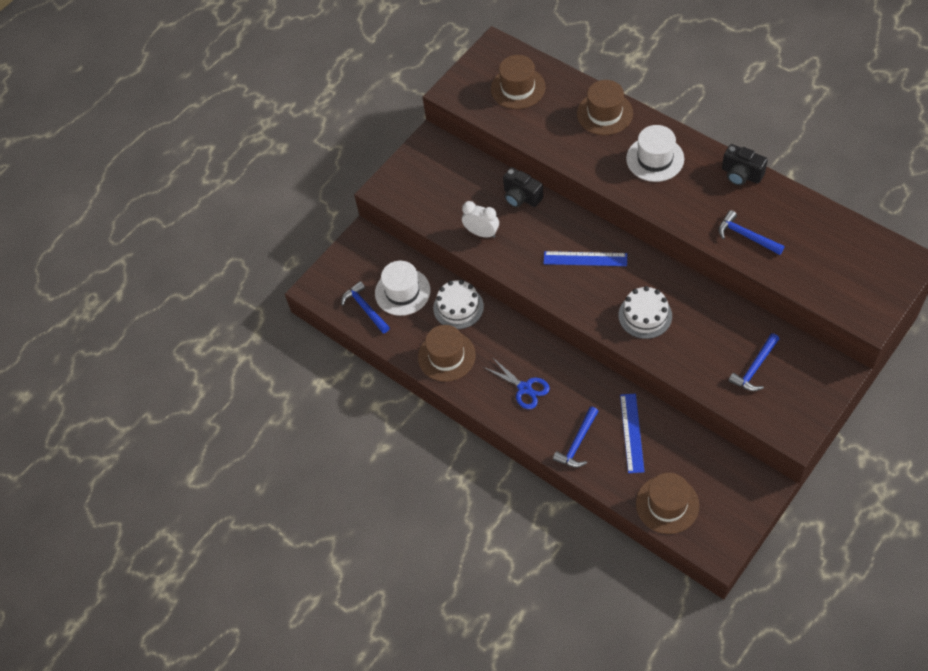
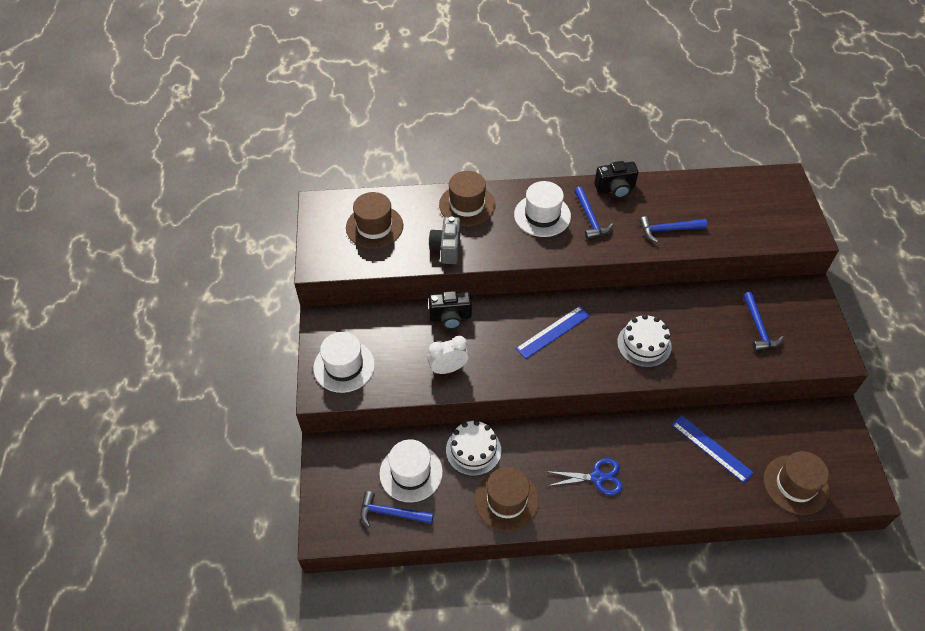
camera: 50 degrees left, 5 degrees down
blue hammer [553,406,599,468] -> blue hammer moved to [574,186,614,239]
none -> white hat [313,332,375,393]
none -> grey camera [429,216,460,264]

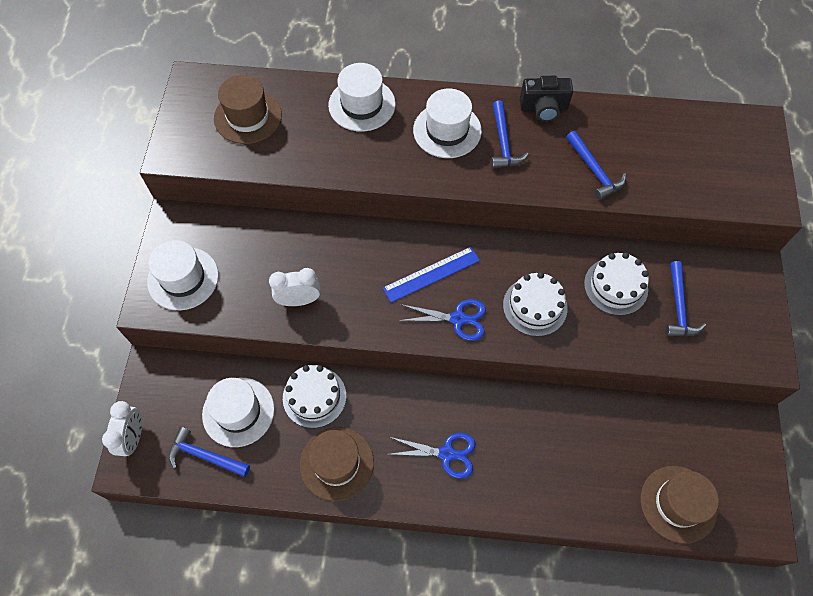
camera: 10 degrees right, 10 degrees up
grey camera [429,216,460,264] -> none
black camera [429,291,472,329] -> none
brown hat [439,171,495,226] -> white hat [328,63,396,132]
blue hammer [639,216,707,243] -> blue hammer turned 120 degrees counterclockwise [566,131,626,200]
blue ruler [672,415,754,483] -> none
none -> white clock [102,401,142,456]
none -> blue scissors [398,299,486,341]
none -> white cake [584,252,649,316]

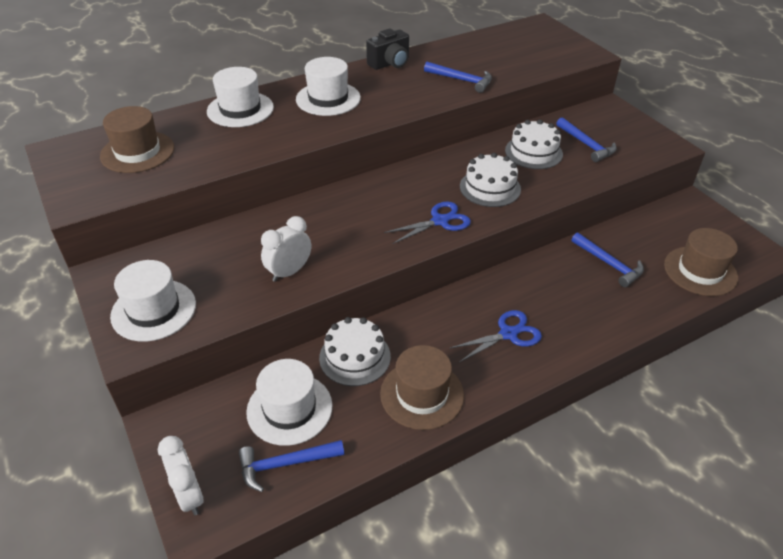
camera: 35 degrees left, 20 degrees down
blue ruler [383,247,480,303] -> none
blue hammer [491,100,529,169] -> blue hammer moved to [571,232,644,287]

